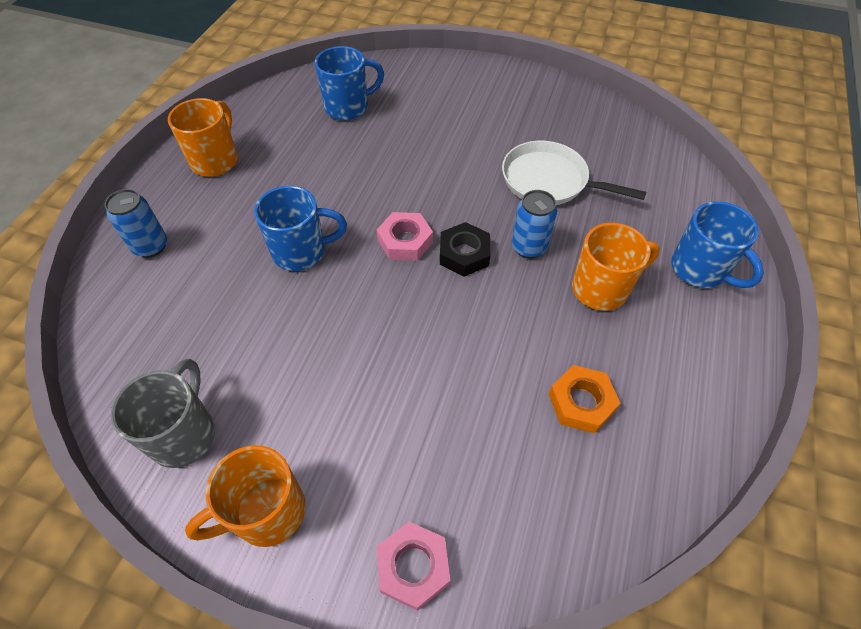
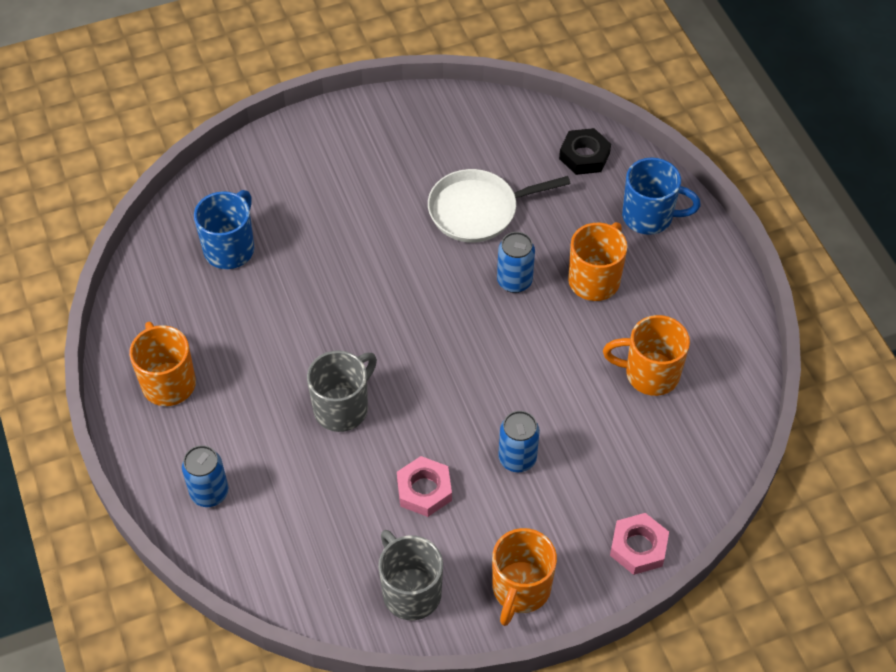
camera: 40 degrees left, 0 degrees up
blue mug [254,186,347,271] -> grey mug [307,351,377,432]
pink nut [377,212,433,261] -> pink nut moved to [397,456,452,517]
black nut [440,222,490,277] -> black nut moved to [559,128,611,175]
orange nut [549,365,620,434] -> orange mug [603,315,690,396]
none -> blue can [498,411,540,472]

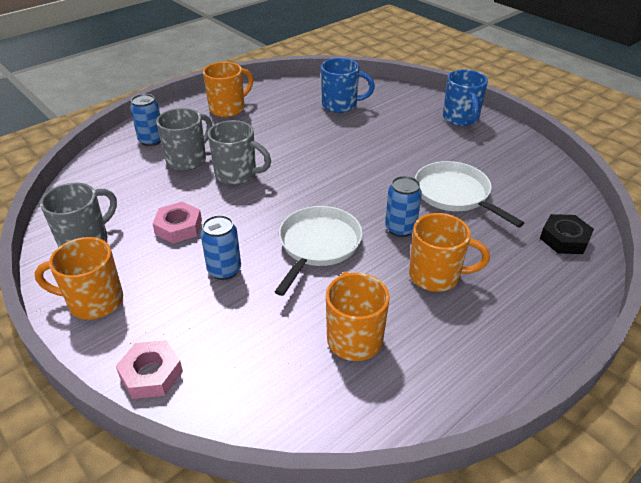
camera: 70 degrees right, 15 degrees down
blue mug [622,157,701,235] -> blue mug moved to [443,69,488,126]
none -> grey mug [156,108,212,171]
none -> white pan [275,206,363,296]

